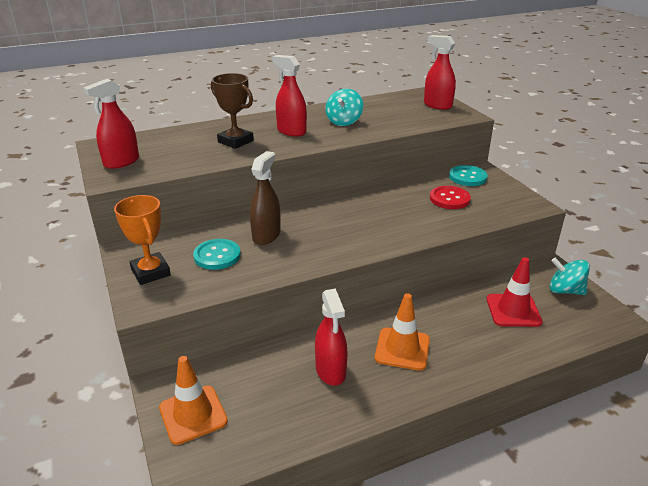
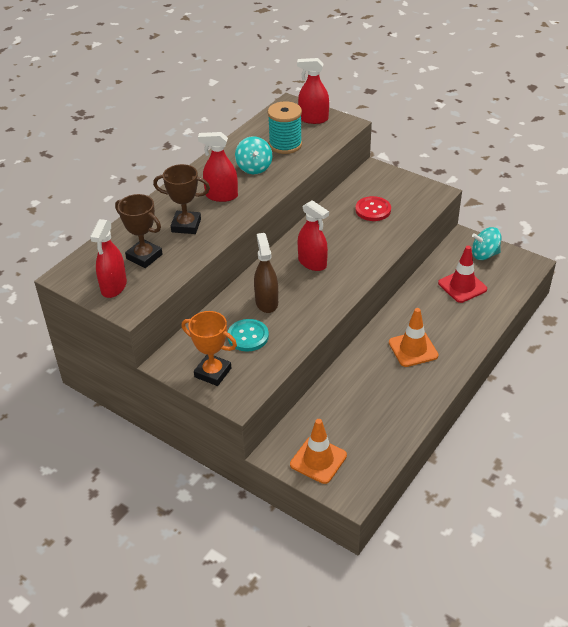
camera: 30 degrees left, 10 degrees up
red spray bottle [315,288,348,386] -> red spray bottle moved to [298,200,329,271]
turquoise button [449,165,488,186] -> none
none -> brown trophy [115,194,162,268]
none -> turquoise spool [268,101,302,154]

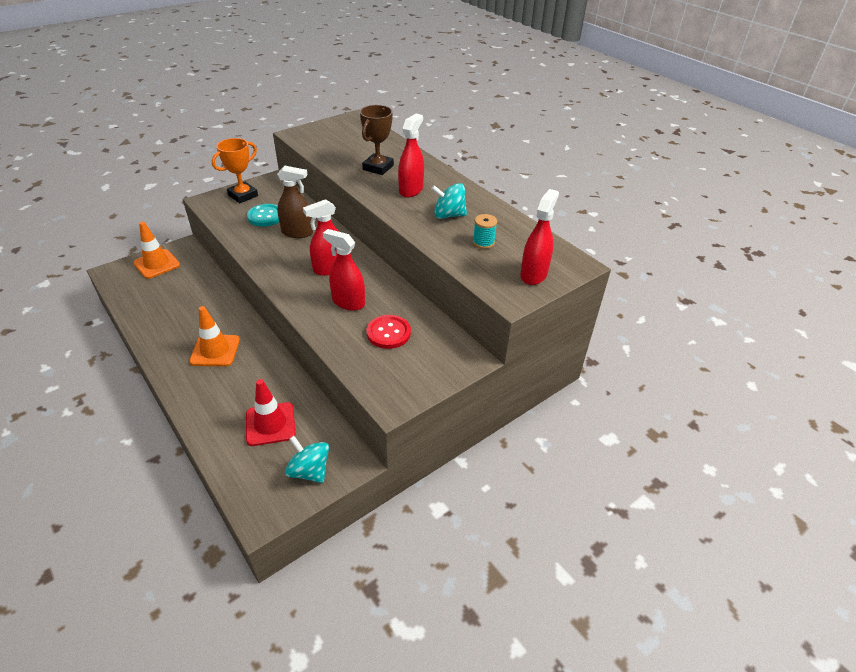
camera: 105 degrees right, 0 degrees up
red spray bottle [90,219,127,298] -> red spray bottle moved to [323,229,365,311]
brown trophy [115,194,162,268] -> none
turquoise spool [268,101,302,154] -> turquoise spool [473,214,497,249], size x0.55
turquoise spinning top [472,227,501,260] -> turquoise spinning top turned 60 degrees counterclockwise [285,436,329,483]

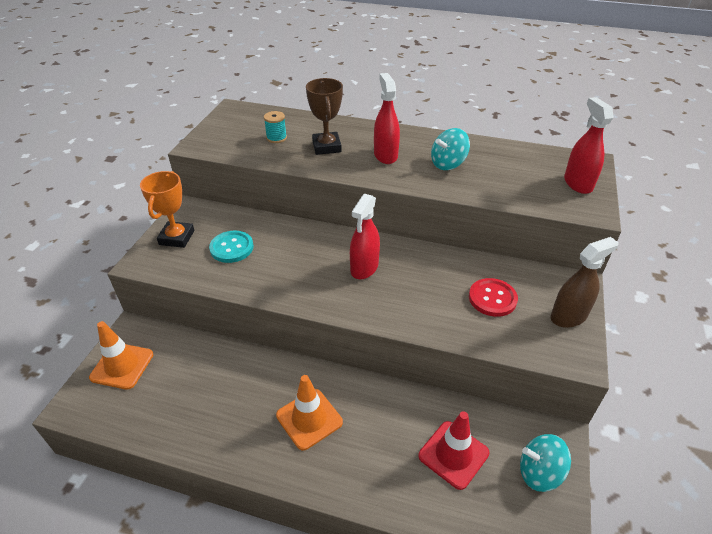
camera: 35 degrees left, 0 degrees up
brown spray bottle [277,166,313,238] -> brown spray bottle moved to [551,237,619,328]
red spray bottle [323,229,365,311] -> none
turquoise spool [473,214,497,249] -> turquoise spool moved to [264,111,287,143]

